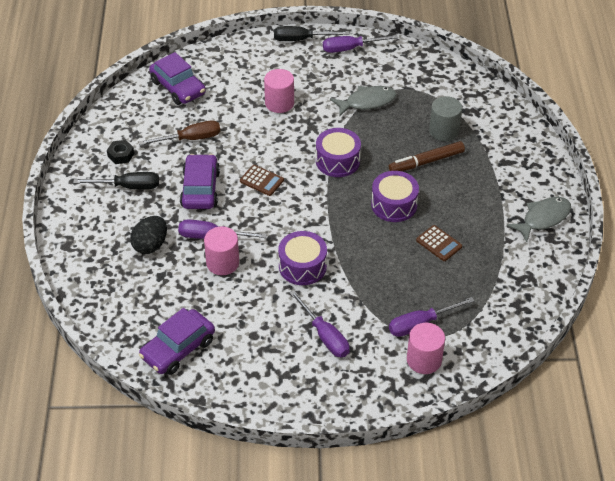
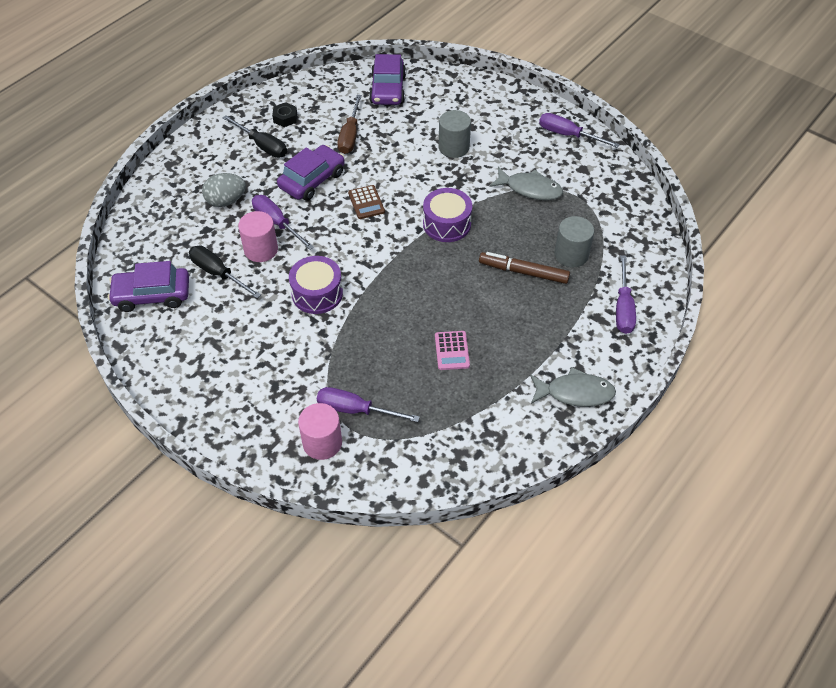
camera: 40 degrees right, 5 degrees up
black egg [130,216,167,254] -> grey egg [202,173,246,207]
brown screwdriver [139,120,220,145] -> brown screwdriver turned 75 degrees clockwise [338,95,362,154]
pink cylinder [264,69,294,113] -> grey cylinder [439,110,471,158]
black screwdriver [274,26,350,41] -> black screwdriver moved to [189,246,261,298]
purple screwdriver [289,290,350,357] -> purple screwdriver moved to [616,255,636,334]
purple drum [371,171,419,222] -> none
brown calculator [416,225,462,261] -> pink calculator [435,331,470,370]

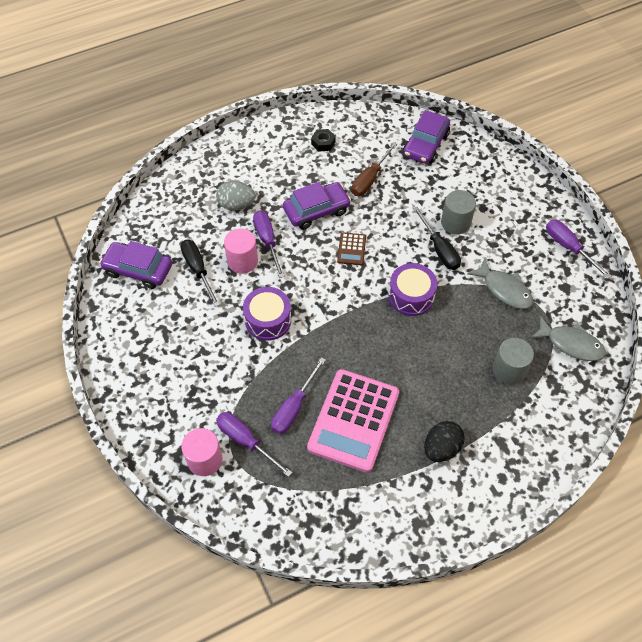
camera: 25 degrees right, 5 degrees up
black screwdriver [223,115,287,158] -> black screwdriver moved to [413,207,461,270]
pink calculator [435,331,470,370] -> pink calculator [307,369,399,473], size x2.29
brown marker [479,252,570,284] -> none
grey fish [530,367,616,407] -> grey fish moved to [530,316,606,361]
purple screwdriver [616,255,636,334] -> purple screwdriver moved to [271,357,326,434]
none -> black egg [424,421,465,462]

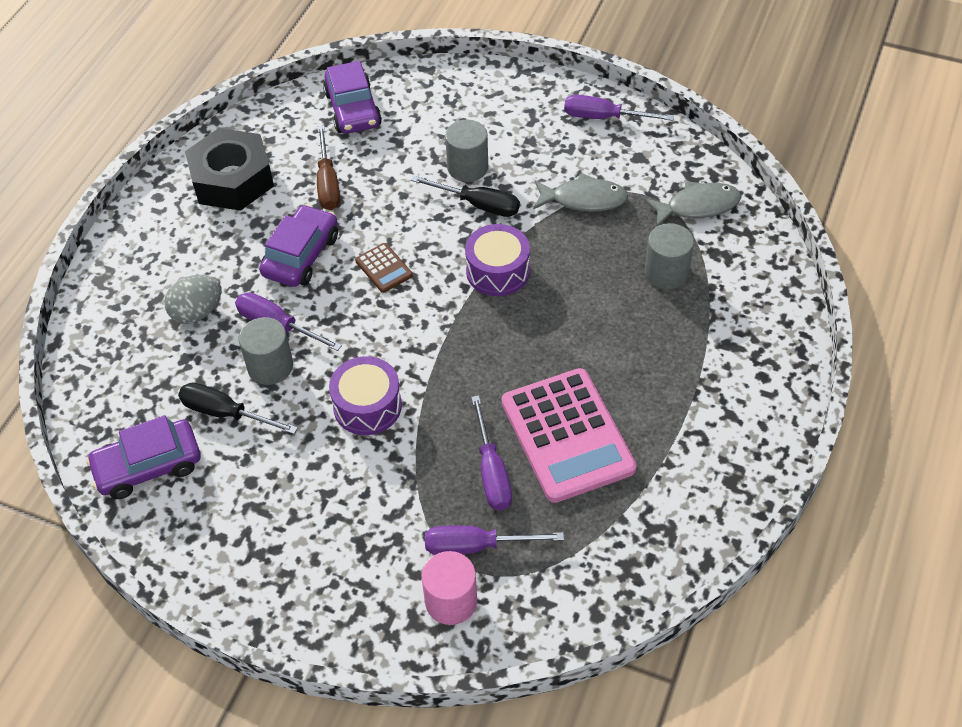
camera: 40 degrees left, 5 degrees down
pink cylinder [224,228,258,274] -> grey cylinder [239,317,293,385]
black nut [311,129,336,152] -> black nut [185,128,274,211], size x2.43
black egg [424,421,465,462] -> none

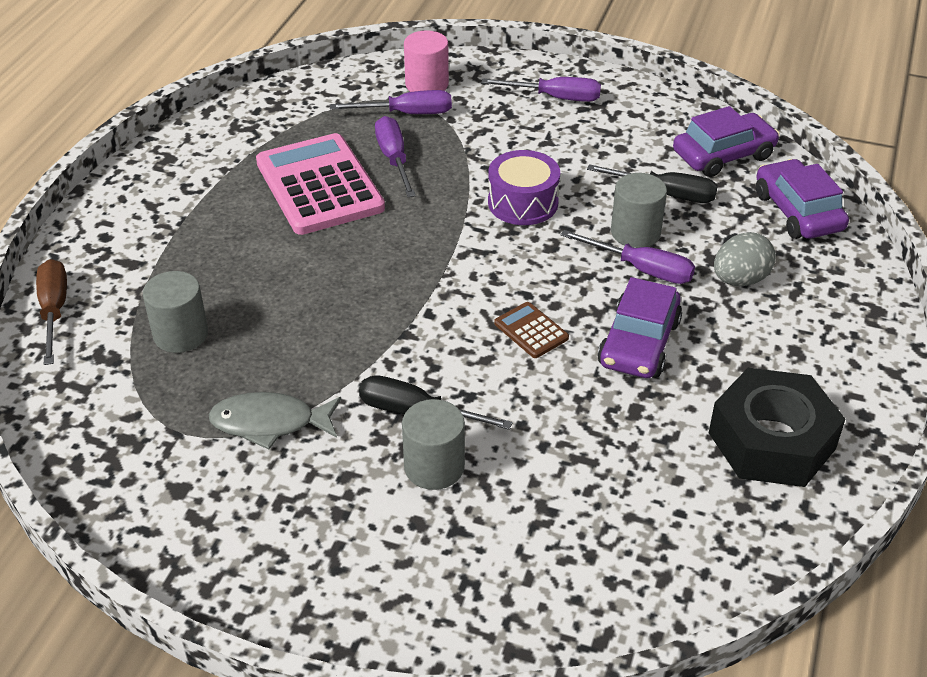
camera: 175 degrees right, 10 degrees down
brown screwdriver [317,125,340,210] -> brown screwdriver moved to [36,259,67,365]
purple car [323,61,382,134] -> purple car moved to [756,159,849,239]
purple drum [465,224,530,296] -> none
purple screwdriver [564,95,674,121] -> purple screwdriver moved to [481,77,601,102]
grey fish [645,181,741,226] -> none

